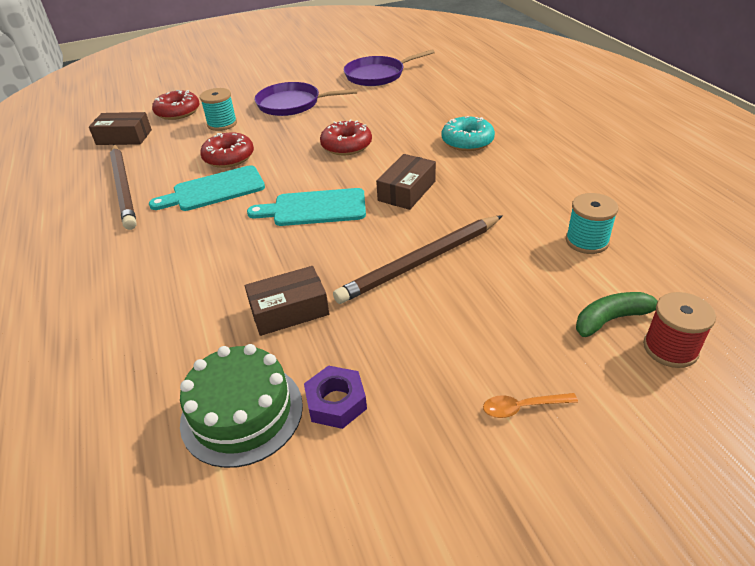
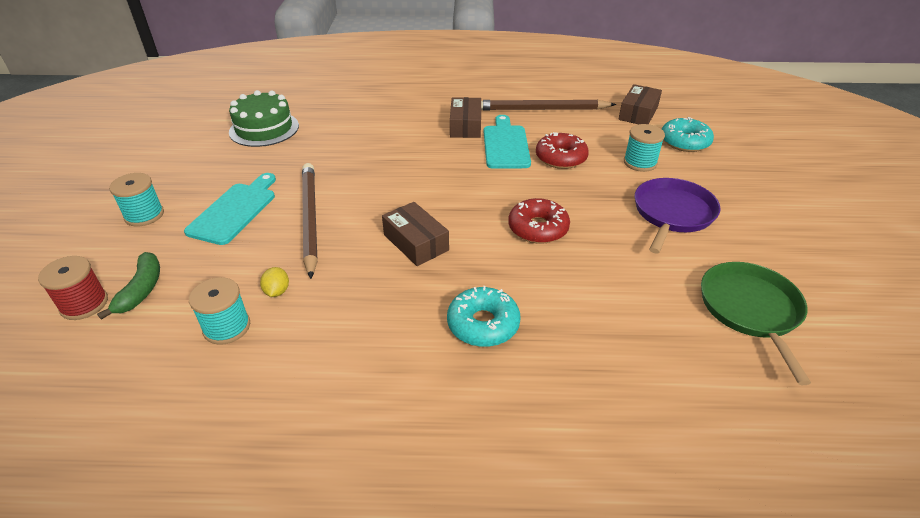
camera: 110 degrees right, 0 degrees up
red donut [152,90,199,120] -> turquoise donut [662,117,714,152]
brown box [245,266,329,336] -> brown box moved to [450,97,481,138]
turquoise cutting board [247,188,366,226] -> turquoise cutting board moved to [184,173,276,245]
purple nut [304,365,367,429] -> none
purple pan [344,49,435,86] -> green pan [701,262,811,385]
orange spoon [483,393,578,418] -> turquoise spool [109,173,164,227]
none -> yellow lemon [260,267,289,297]

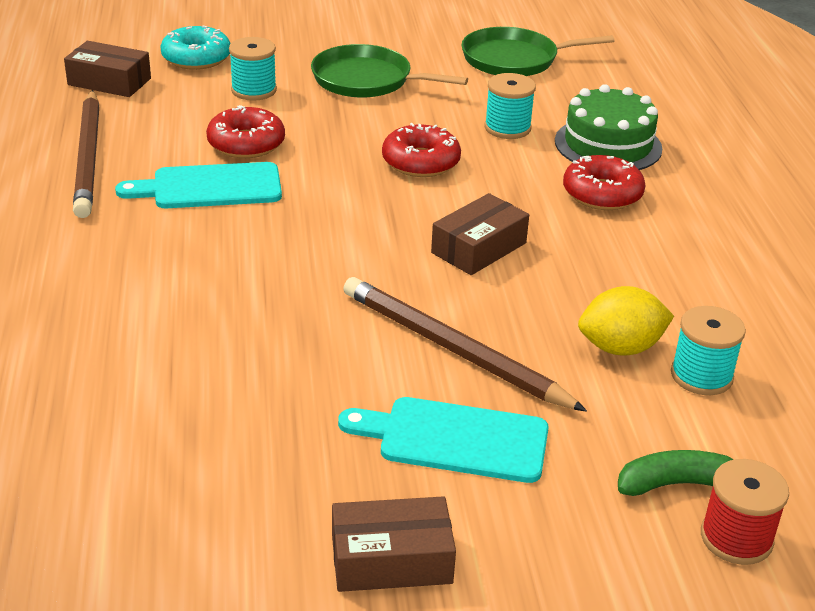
camera: 100 degrees left, 5 degrees down
turquoise spool [109,173,164,227] -> turquoise spool moved to [484,73,536,139]
green cake [229,90,299,147] -> green cake moved to [555,84,662,170]
yellow lemon [260,267,289,297] -> yellow lemon [578,286,674,356], size x1.80
brown pencil [302,163,318,279] -> brown pencil turned 60 degrees clockwise [343,277,587,412]
turquoise donut [447,286,521,347] -> red donut [563,155,646,210]
brown box [450,97,481,138] -> brown box moved to [332,496,456,592]
purple pan [635,178,721,253] -> green pan [311,44,468,98]

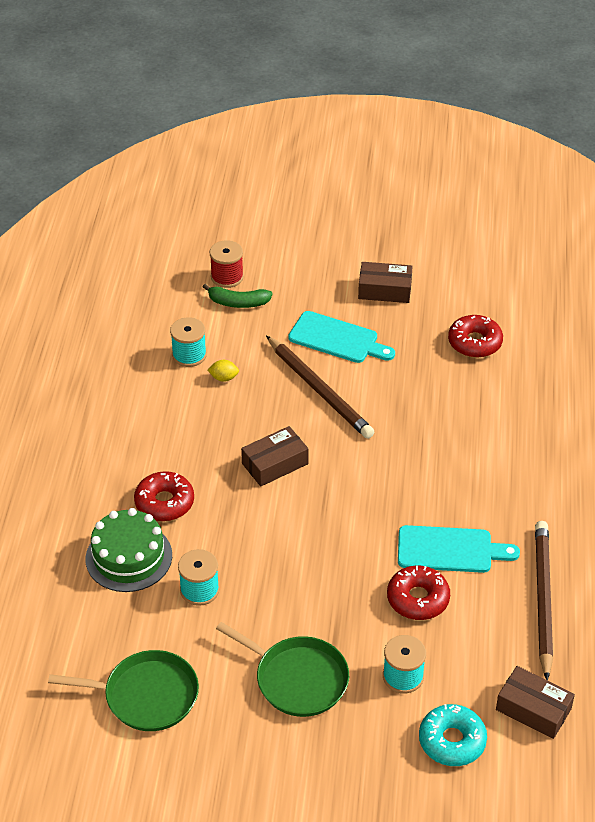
camera: 165 degrees left, 10 degrees up
red donut [382,123,461,177] -> red donut moved to [448,315,503,358]
yellow lemon [578,286,674,356] -> yellow lemon [208,360,239,382], size x0.56

